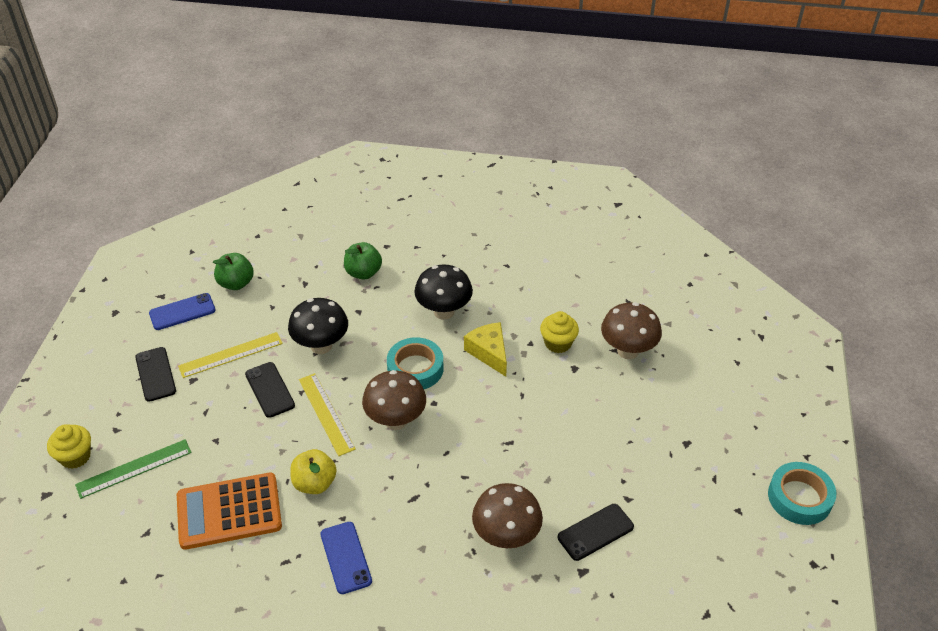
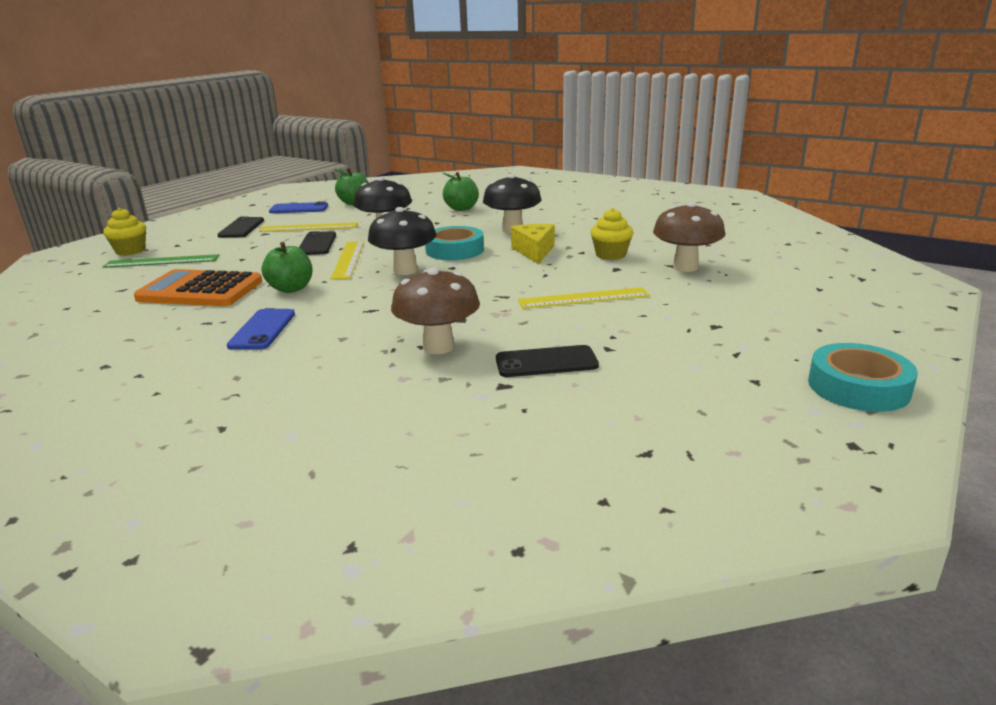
camera: 25 degrees right, 20 degrees down
yellow apple [290,449,337,494] -> green apple [262,242,313,293]
brown mushroom [362,370,426,430] -> black mushroom [368,207,436,275]
none -> yellow ruler [518,287,650,309]

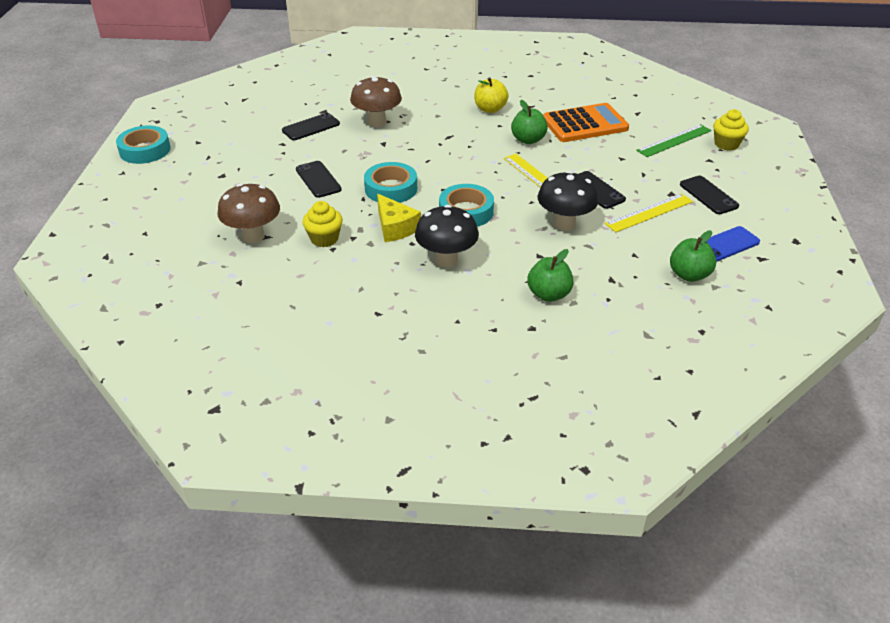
camera: 150 degrees right, 15 degrees up
blue phone [227,309,295,350] -> yellow apple [474,77,509,113]
black mushroom [368,207,436,275] -> none
yellow ruler [518,287,650,309] -> black phone [296,161,342,198]
none -> turquoise tape [364,162,417,203]

